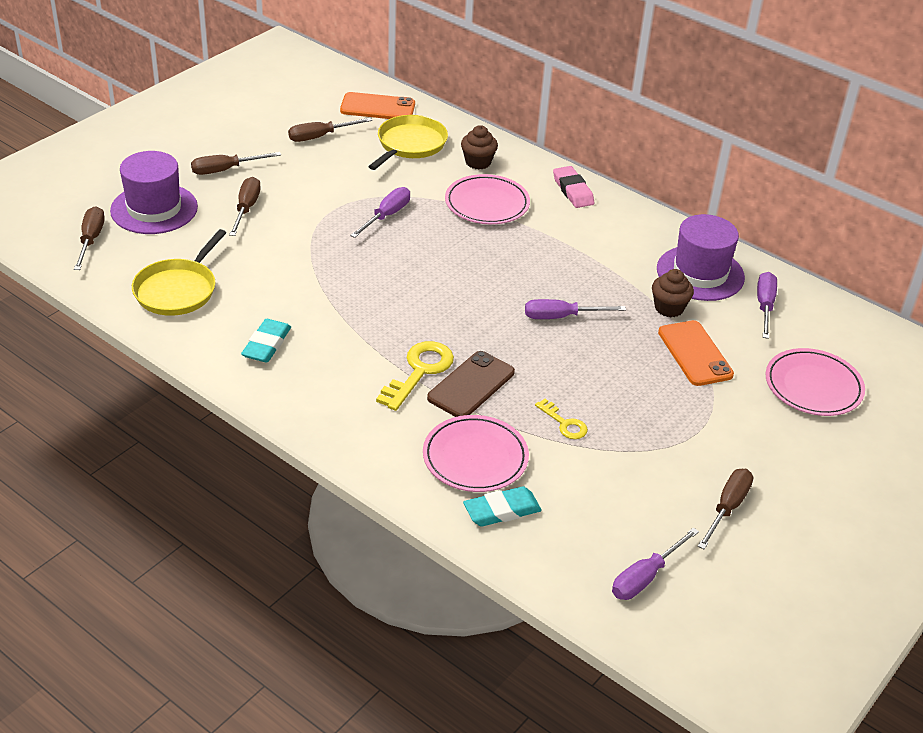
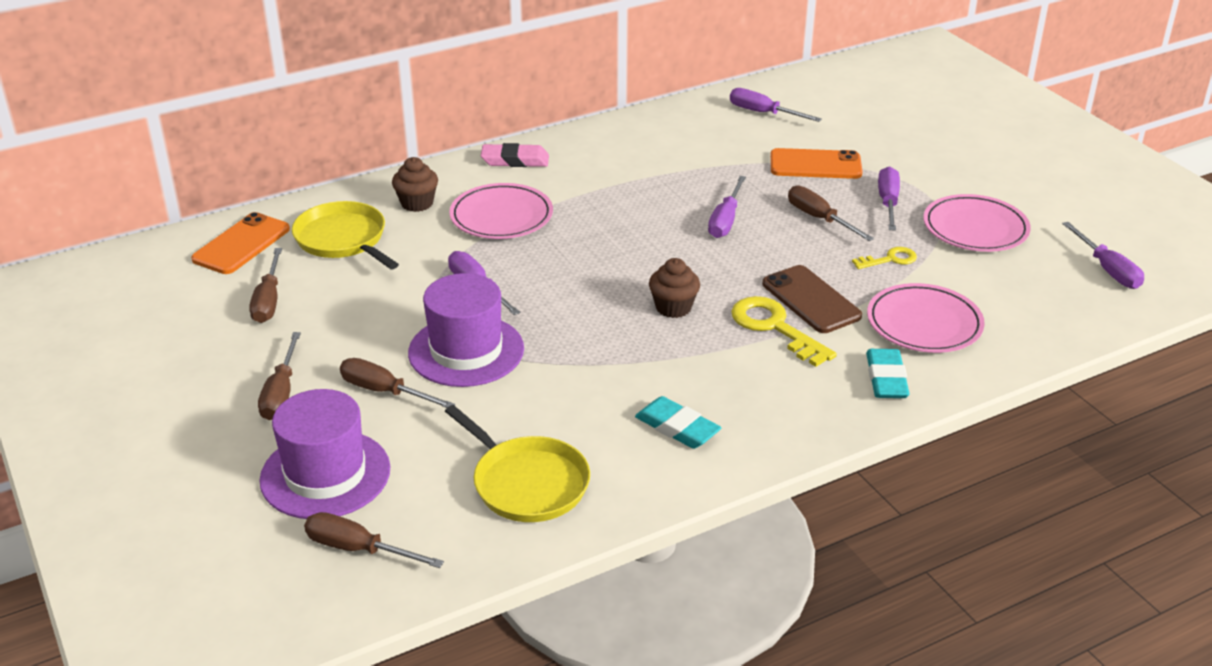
camera: 65 degrees left, 5 degrees down
turquoise eraser [463,486,542,526] -> turquoise eraser moved to [866,349,910,398]
brown cupcake [652,269,694,317] -> brown cupcake moved to [649,258,700,318]
purple hat [657,214,745,301] -> purple hat moved to [408,273,524,387]
brown screwdriver [698,469,753,549] -> brown screwdriver moved to [788,185,874,241]
pink plate [766,348,865,416] -> pink plate moved to [923,194,1031,252]
none -> purple screwdriver [878,166,900,231]

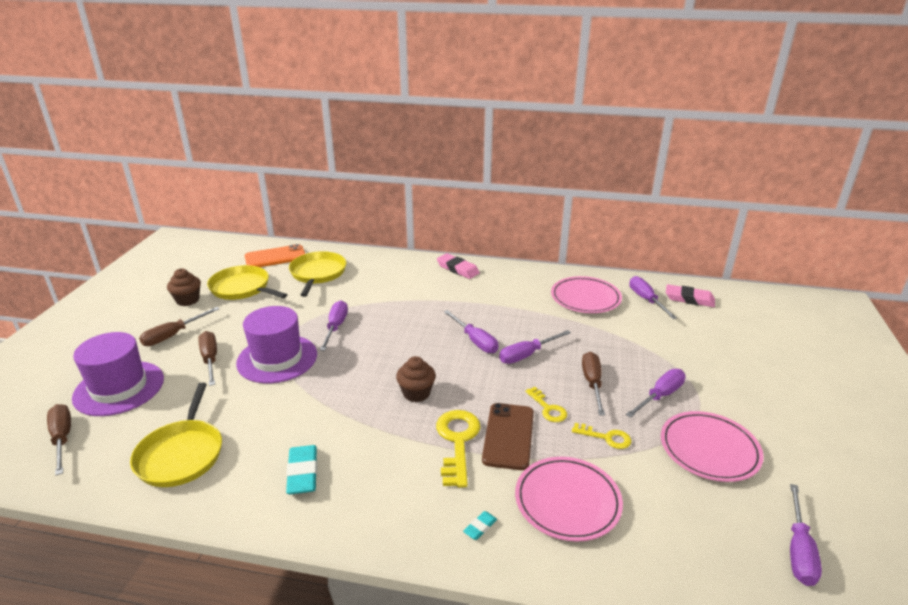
camera: 40 degrees right, 5 degrees down
brown screwdriver [249,248,282,323] -> yellow pan [207,265,287,300]
brown cupcake [392,157,438,212] -> brown cupcake moved to [167,268,201,306]
pink plate [449,183,553,239] -> pink plate moved to [551,276,622,313]
orange phone [770,148,863,179] -> none
turquoise eraser [866,349,910,398] -> turquoise eraser [463,511,497,540], size x0.50
none -> purple screwdriver [444,310,498,353]
none -> yellow key [525,387,567,422]
none -> pink eraser [666,284,715,307]

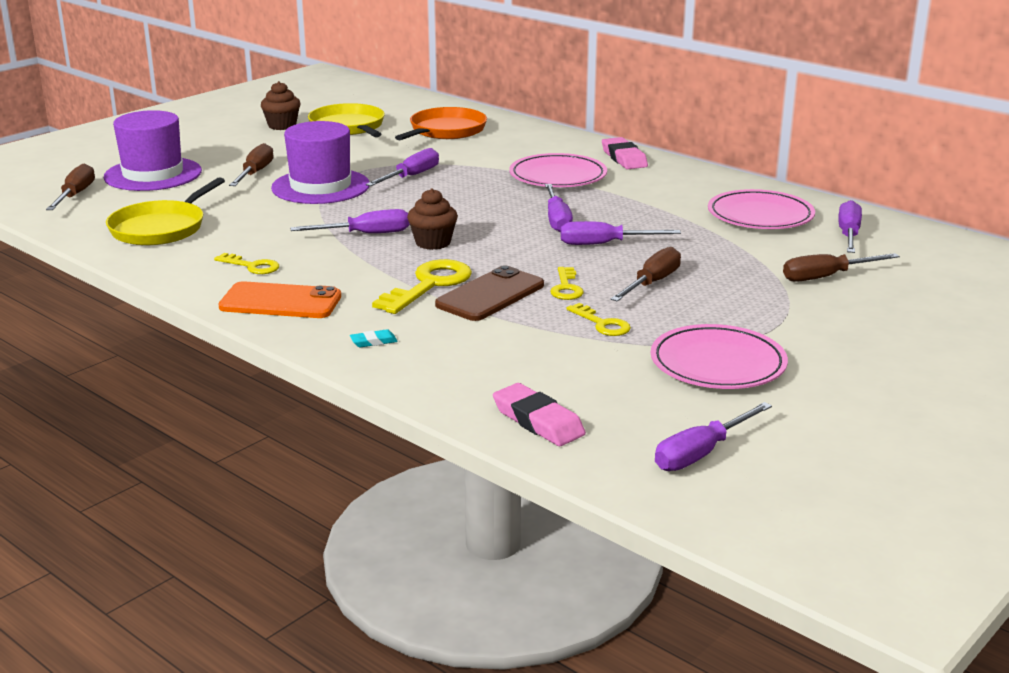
camera: 30 degrees right, 5 degrees down
brown screwdriver [139,307,219,346] -> brown screwdriver moved to [783,253,900,282]
orange phone [245,244,305,267] -> orange phone moved to [219,281,341,318]
turquoise eraser [286,445,317,494] -> yellow key [214,253,279,274]
yellow pan [289,251,347,297] -> orange pan [395,107,487,140]
pink plate [515,457,623,542] -> pink plate moved to [509,153,607,187]
purple screwdriver [626,369,686,418] -> purple screwdriver moved to [290,209,409,233]
pink eraser [666,284,715,307] -> pink eraser moved to [493,383,586,446]

